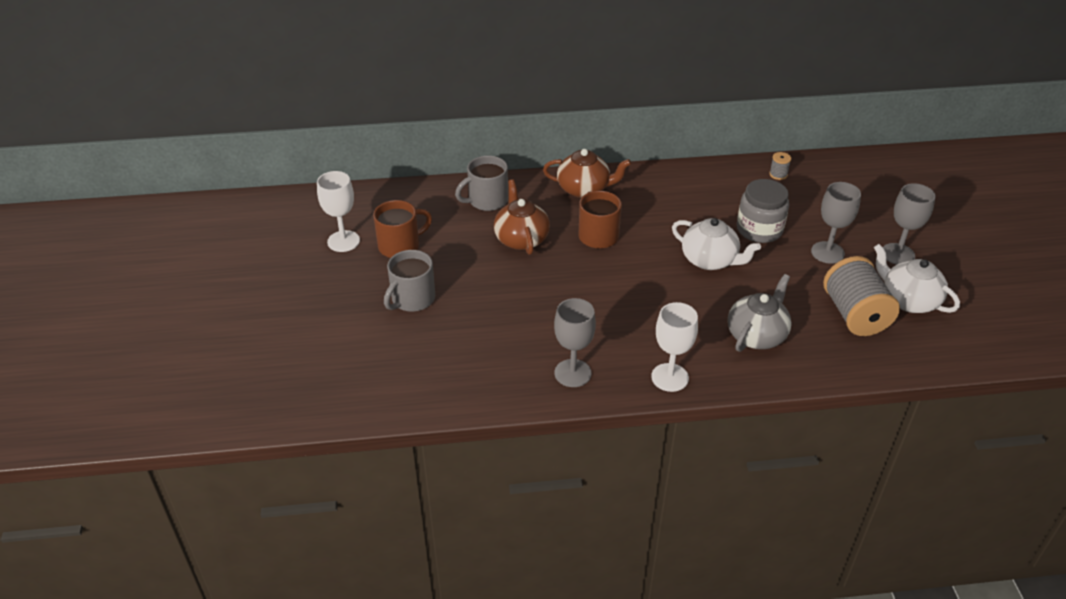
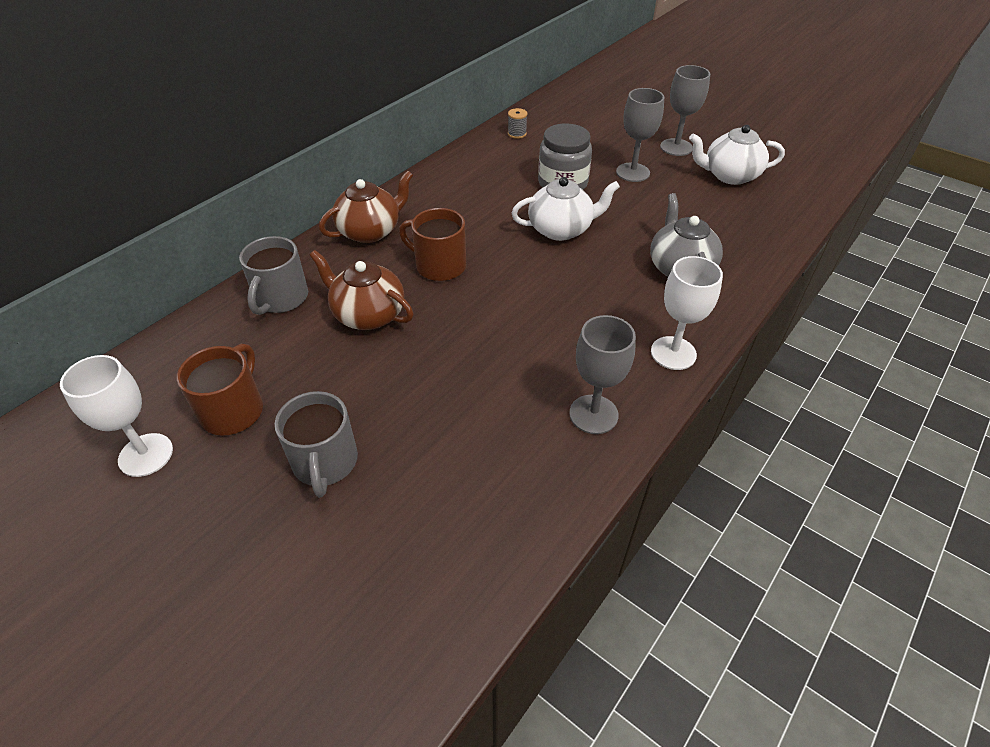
camera: 45 degrees left, 5 degrees up
grey spool [823,256,900,336] -> none

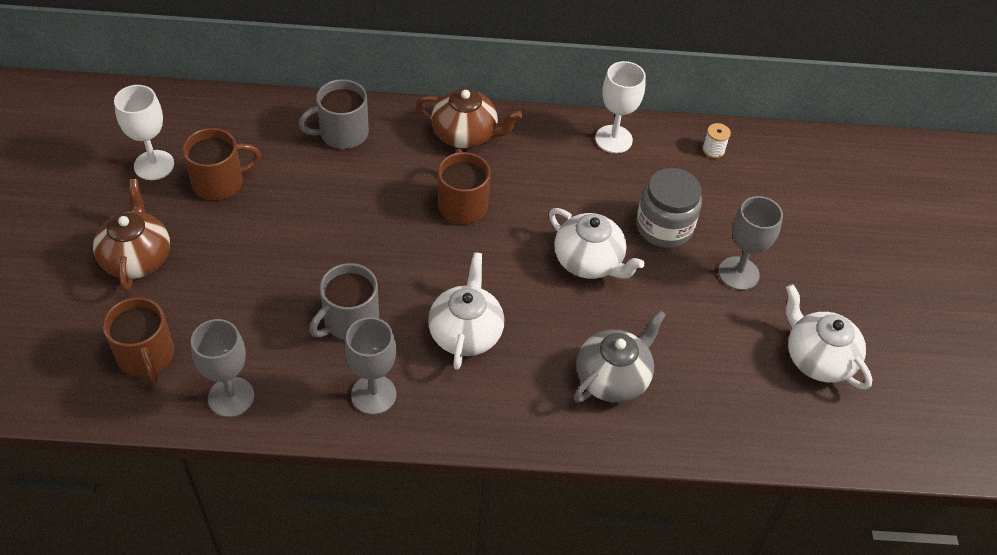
camera: 50 degrees right, 5 degrees up
grey mug [275,391,358,498] -> grey mug moved to [309,263,379,340]
brown teapot [309,250,413,330] -> brown teapot moved to [93,179,170,292]
grey spool [508,108,527,139] -> white spool [702,123,731,158]
white goblet [651,256,723,370] -> white goblet moved to [595,61,646,153]
grey goblet [660,65,710,156] -> grey goblet moved to [191,319,254,417]
none -> brown mug [103,297,174,383]
none -> white teapot [428,252,504,370]

